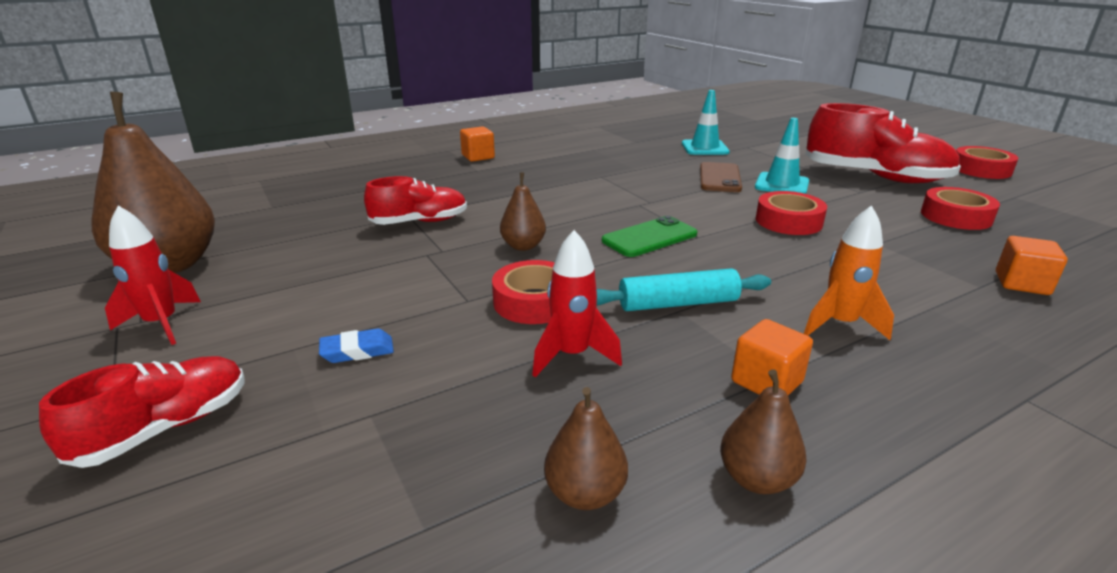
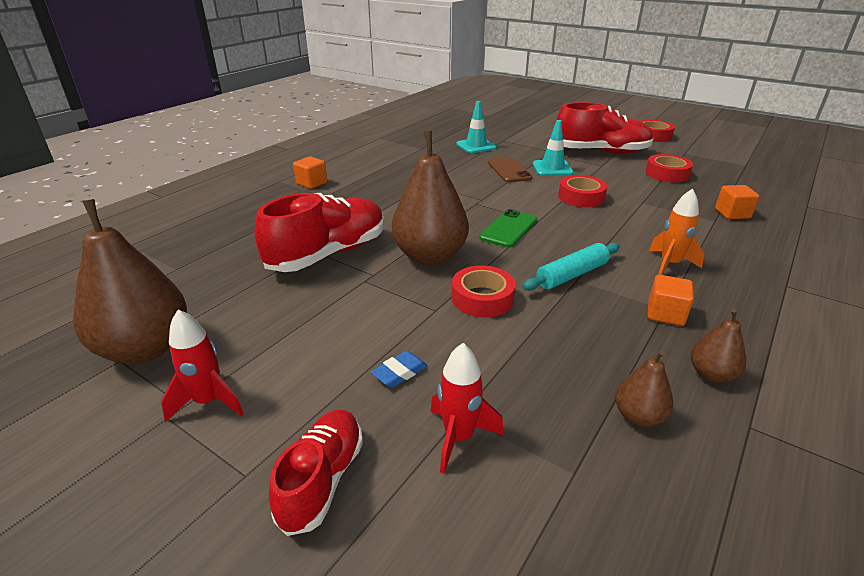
camera: 25 degrees left, 5 degrees up
red shoe [364,176,467,225] -> red shoe [255,193,384,272], size x1.68
brown pear [500,172,546,251] -> brown pear [392,131,469,265], size x2.08
red rocket [532,230,622,378] -> red rocket moved to [431,343,504,474]

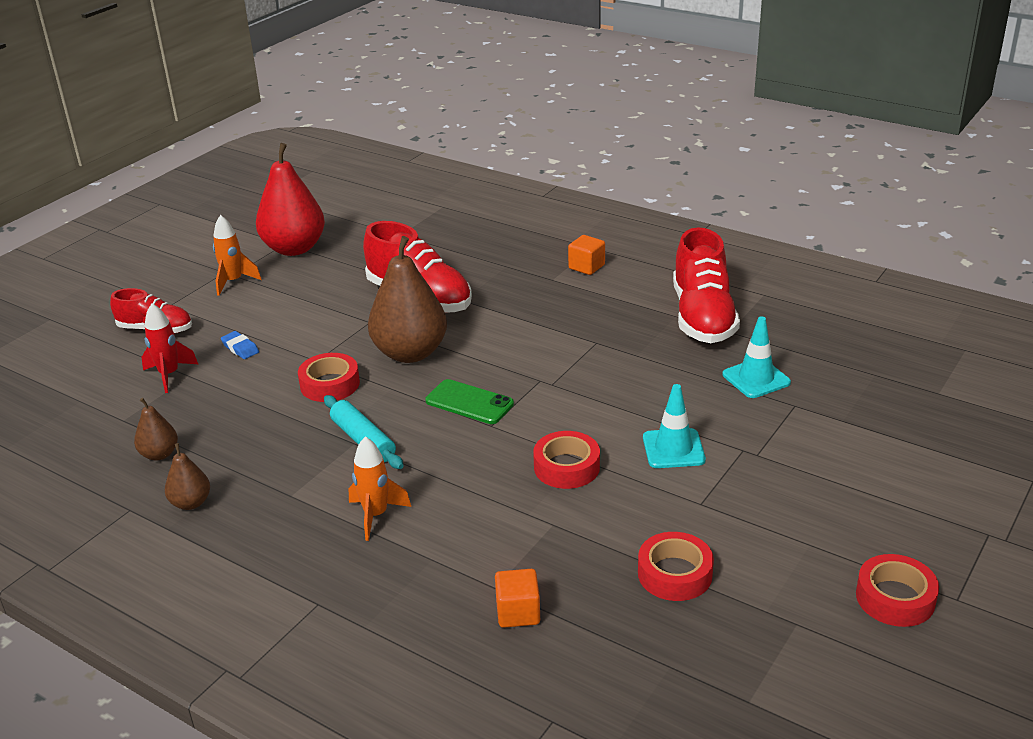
camera: 90 degrees right, 0 degrees up
brown pear [73,199,187,364] -> red pear [256,143,325,256]
red rocket [161,309,244,422] -> orange rocket [213,215,262,296]
brown phone [488,157,532,182] -> none
red shoe [556,102,653,154] -> red shoe moved to [673,227,740,343]
orange cube [648,275,694,326] -> none

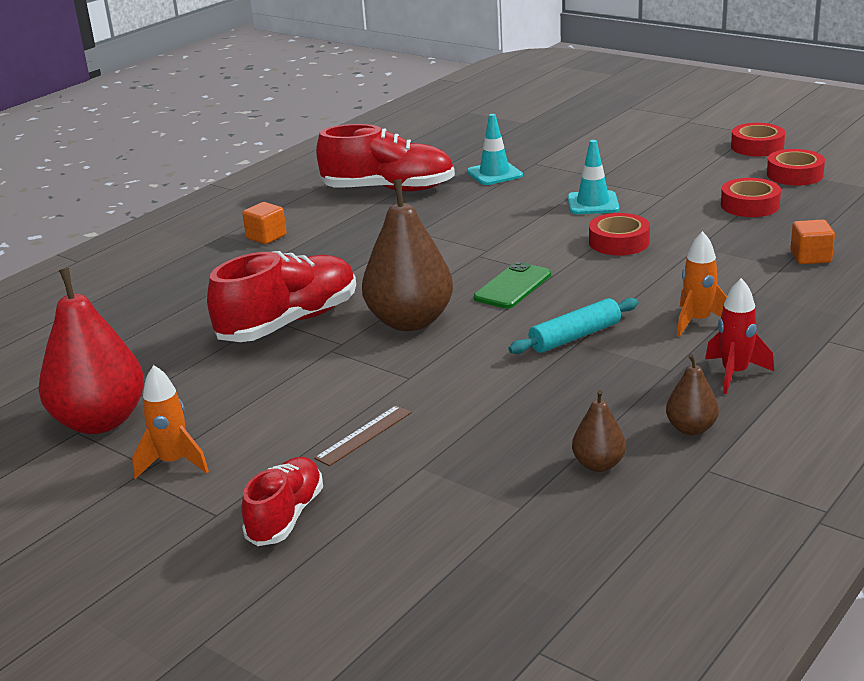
camera: 85 degrees left, 5 degrees down
red rocket [142,303,198,393] -> red rocket moved to [705,278,774,394]
blue eraser [221,331,259,359] -> brown ruler [314,405,412,466]
red tape [298,353,360,402] -> red tape moved to [767,149,825,186]

